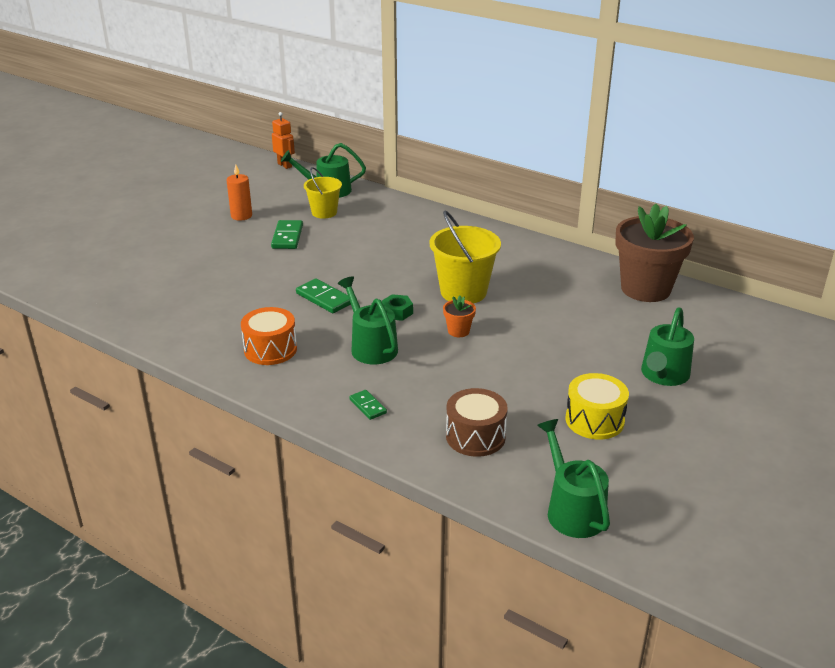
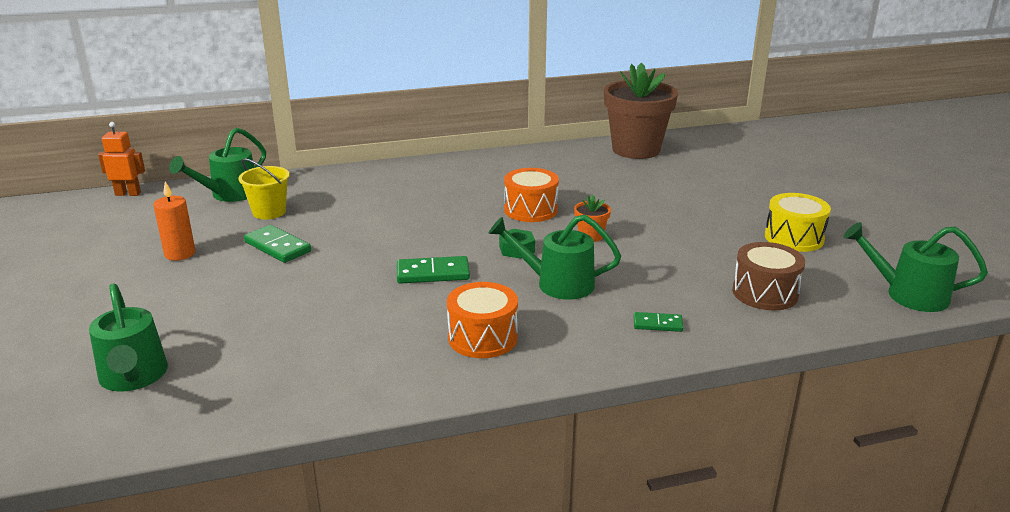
camera: 50 degrees left, 5 degrees down
yellow bucket [429,210,501,304] -> orange drum [504,168,559,222]
green watering can [641,307,694,386] -> green watering can moved to [89,283,168,392]

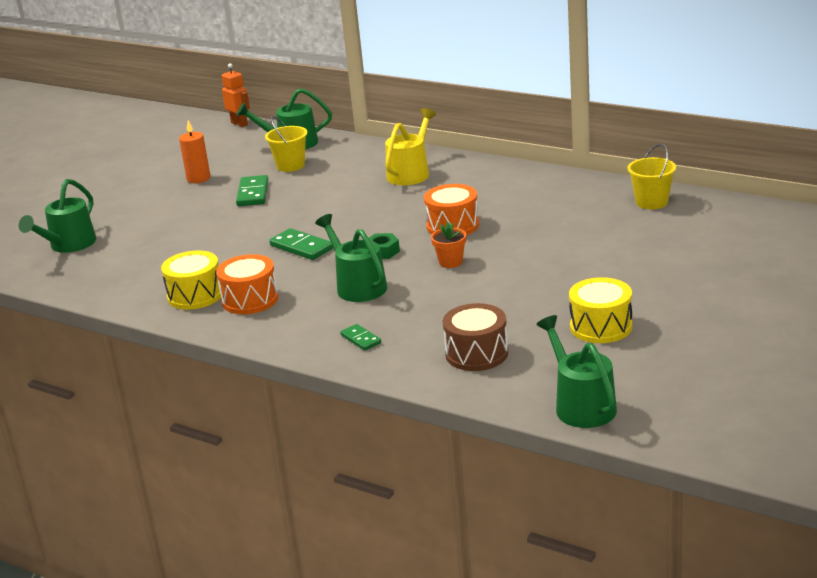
camera: 50 degrees right, 0 degrees up
brown flower pot [604,63,678,159] -> yellow bucket [628,144,676,209]
none -> yellow drum [161,250,222,310]
none -> yellow watering can [385,108,436,185]

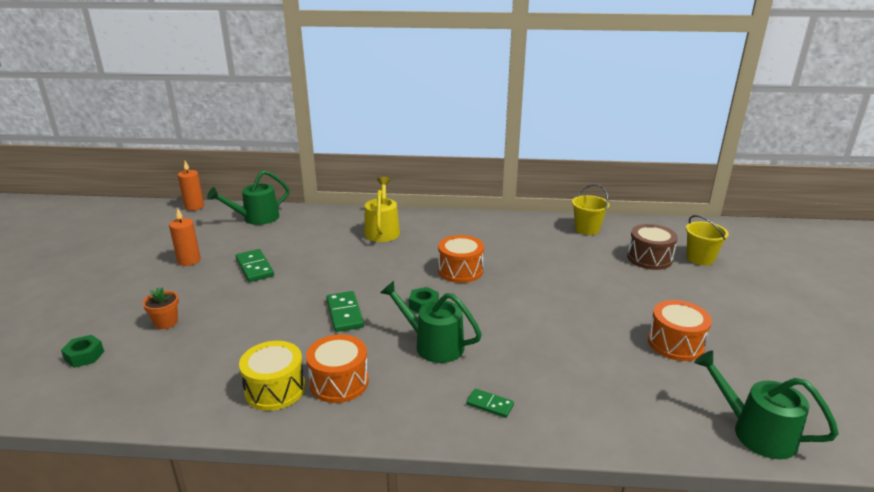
camera: 30 degrees left, 0 degrees up
green watering can [18,179,96,253] -> green nut [61,335,104,368]
orange robot [222,63,250,127] -> orange candle [178,161,204,211]
yellow bucket [265,116,308,172] -> yellow bucket moved to [686,215,729,265]
green domino [270,228,333,260] -> green domino turned 60 degrees clockwise [326,291,364,332]
orange flower pot [431,222,466,268] -> orange flower pot moved to [143,287,179,329]
brown drum [443,303,508,371] -> brown drum moved to [627,224,678,270]
yellow drum [569,277,632,343] -> orange drum [648,300,712,361]

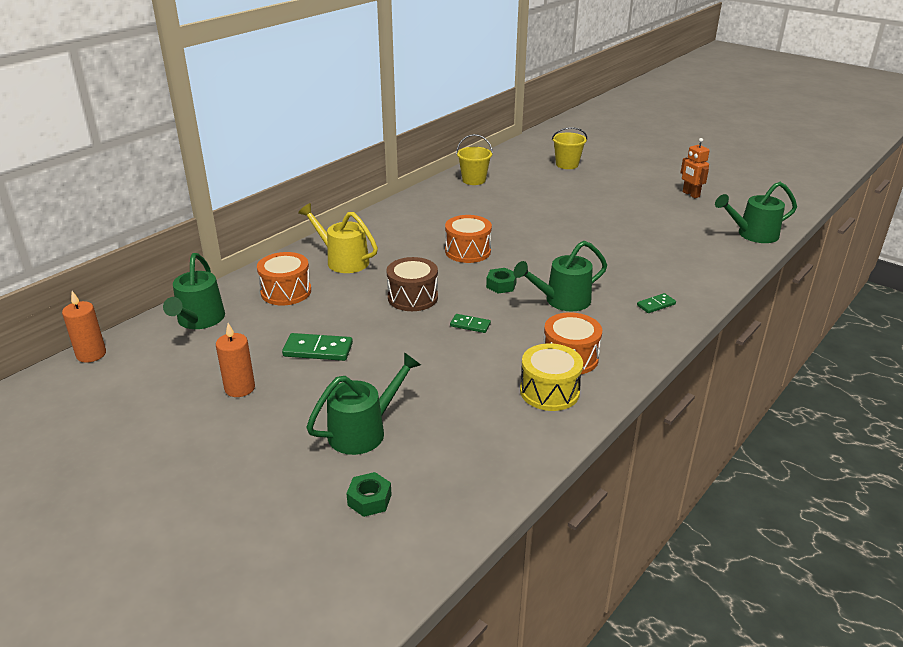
camera: 55 degrees left, 5 degrees up
orange flower pot [143,287,179,329] -> green watering can [306,352,421,455]
green domino [326,291,364,332] -> green domino [450,314,491,333], size x0.61
brown drum [627,224,678,270] -> brown drum moved to [386,257,438,311]
orange drum [648,300,712,361] -> orange drum moved to [257,252,311,306]
none -> orange robot [680,138,710,198]

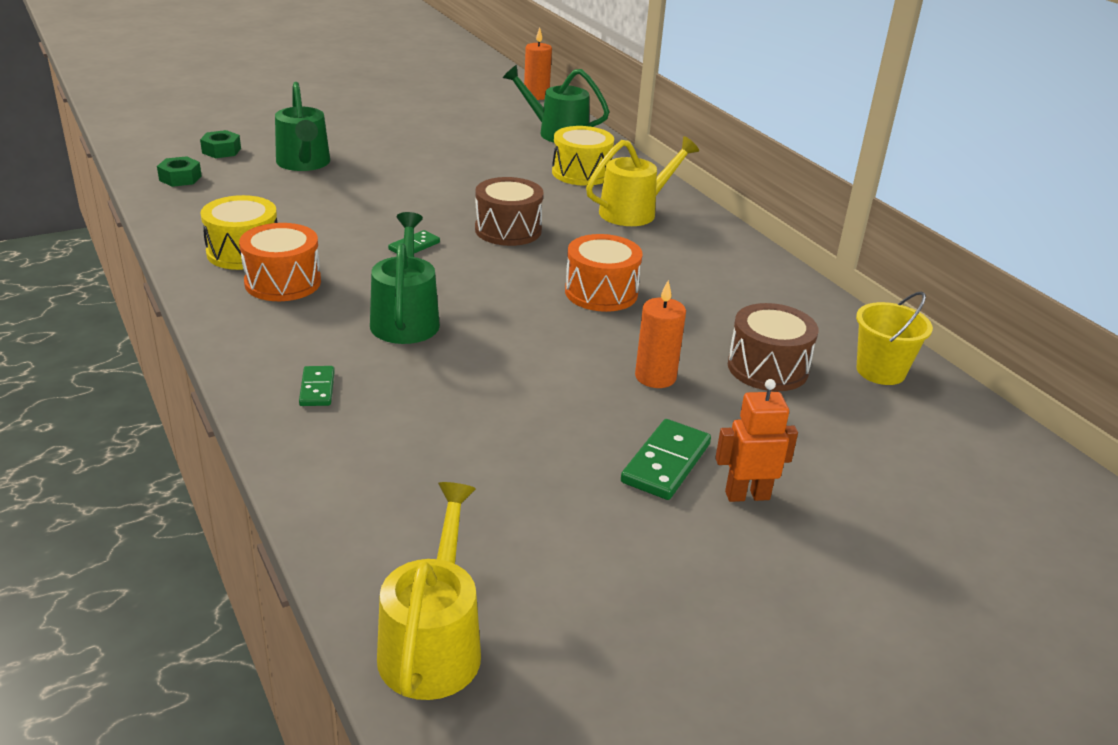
camera: 110 degrees right, 0 degrees up
orange candle [216,323,255,397] -> orange candle moved to [635,280,686,388]
orange drum [257,252,311,306] -> yellow drum [552,126,614,186]
green domino [282,333,353,361] -> green domino moved to [621,419,711,500]
green nut [486,268,517,294] -> green nut moved to [157,156,202,187]
yellow bucket [552,127,587,169] -> none
orange robot [680,138,710,198] -> orange robot moved to [715,379,798,502]
green watering can [715,182,797,243] -> yellow watering can [377,482,481,700]
none -> brown drum [728,303,818,391]

